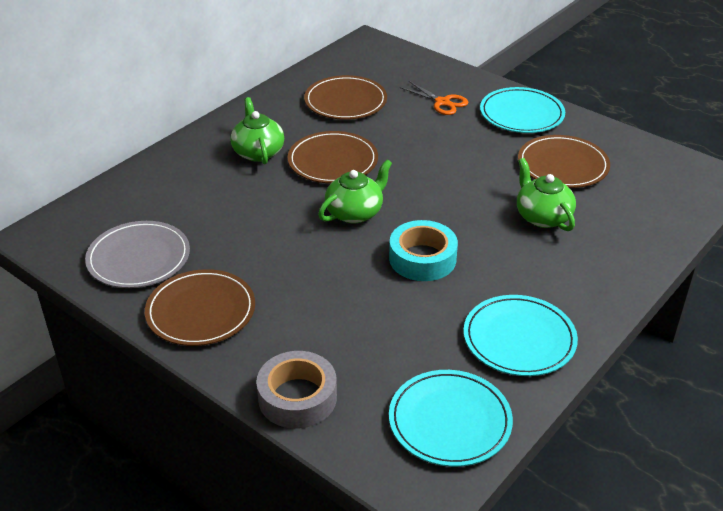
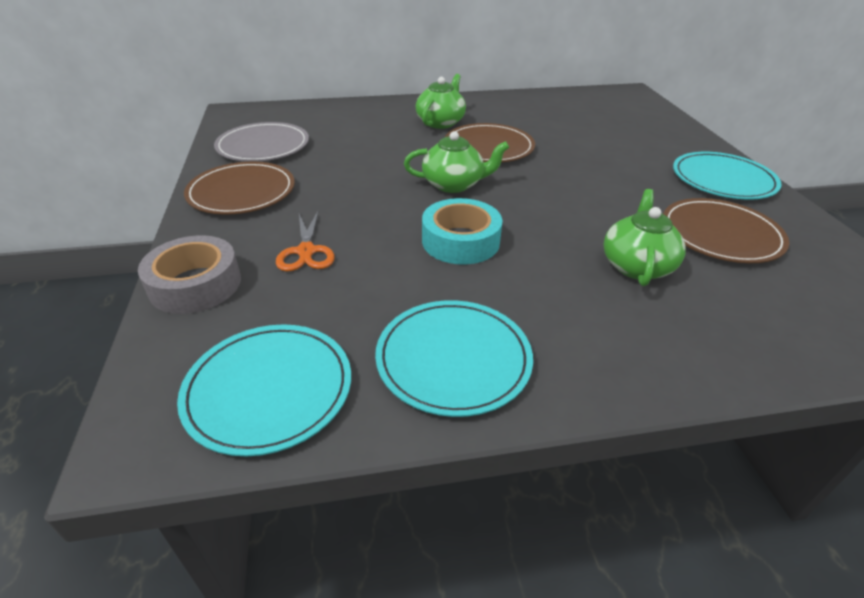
camera: 40 degrees right, 0 degrees up
brown plate [304,75,387,120] -> none
orange scissors [400,81,468,115] -> orange scissors moved to [276,210,335,272]

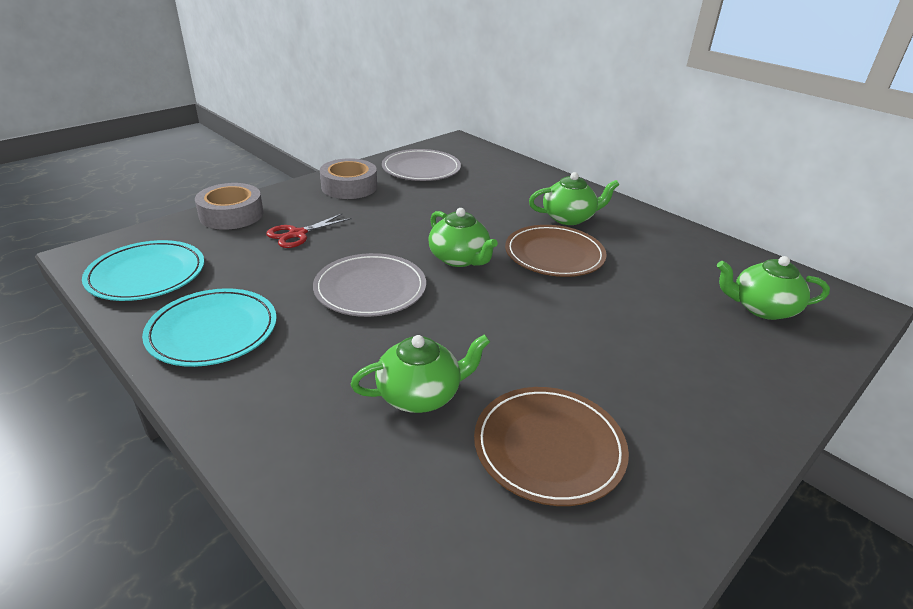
camera: 55 degrees right, 5 degrees down
brown plate [184,162,295,214] -> grey tape [320,158,377,199]
orange scissors [276,210,335,272] -> red scissors [266,213,352,248]
turquoise tape [422,198,502,265] -> grey plate [313,253,426,317]
turquoise plate [673,152,782,199] -> none
none -> green teapot [717,256,830,320]

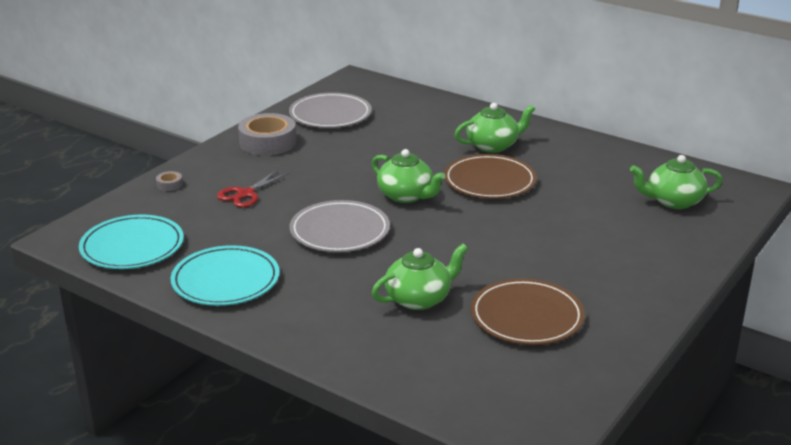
camera: 10 degrees left, 5 degrees down
grey tape [195,183,263,230] -> grey tape [156,171,183,191], size x0.42

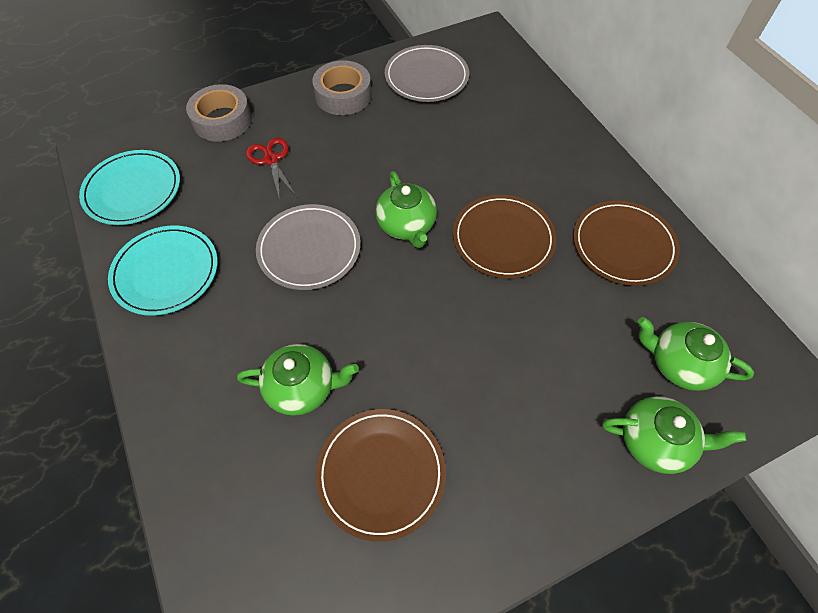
camera: 30 degrees right, 30 degrees up
grey tape [156,171,183,191] -> grey tape [186,84,252,142], size x2.38
red scissors [217,170,289,208] -> red scissors turned 90 degrees clockwise [246,138,296,200]
green teapot [454,103,535,153] -> green teapot moved to [602,396,746,474]
none -> brown plate [573,201,680,286]

